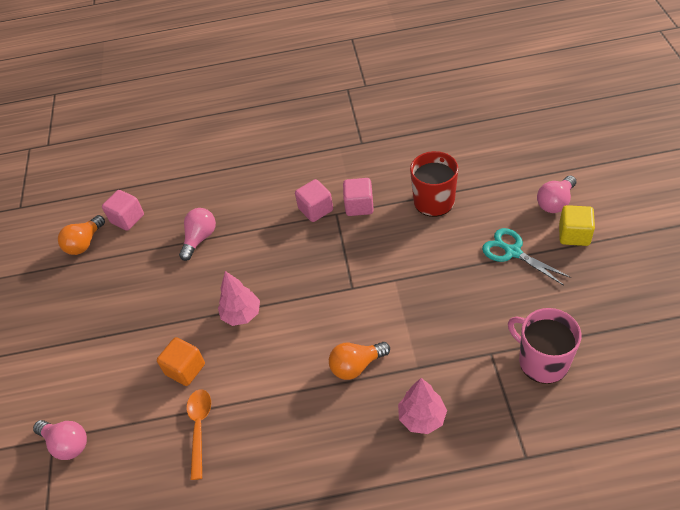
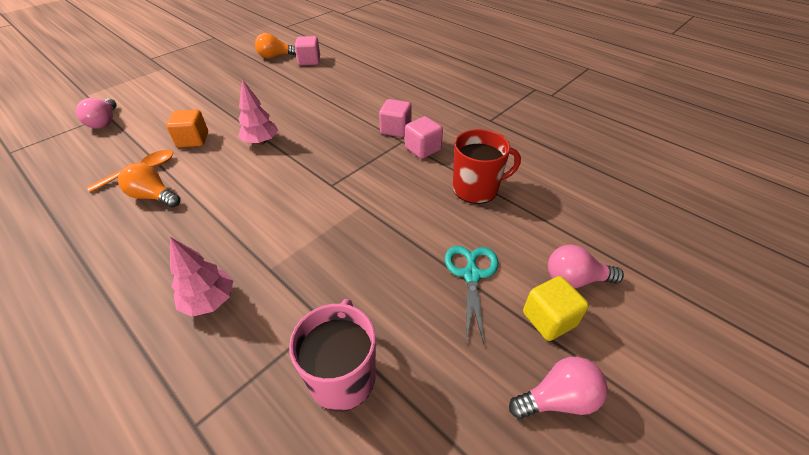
camera: 45 degrees right, 5 degrees down
pink light bulb [179,208,216,261] -> pink light bulb moved to [509,357,608,419]
orange light bulb [329,342,390,380] -> orange light bulb moved to [118,163,181,208]

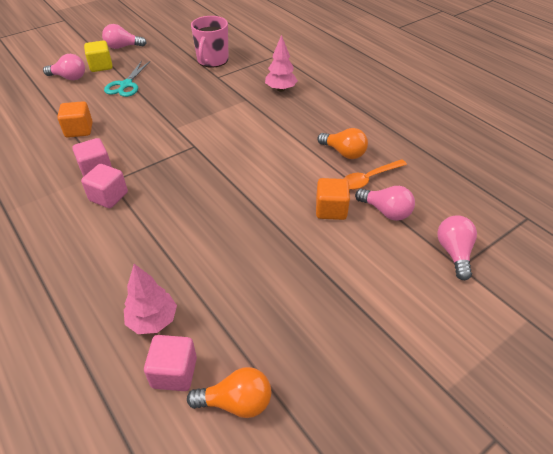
camera: 170 degrees left, 0 degrees up
pink tree [238,79,278,145] -> pink tree moved to [124,264,177,334]
red mug [453,129,521,204] -> orange cube [57,101,93,138]
none -> pink light bulb [355,186,415,221]

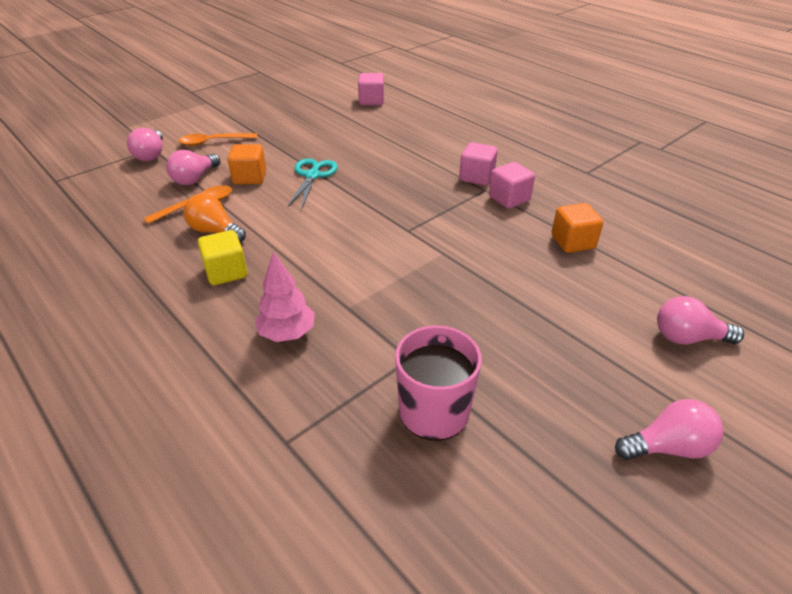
camera: 175 degrees right, 5 degrees down
yellow cube [84,40,113,72] -> yellow cube moved to [198,230,247,285]
turquoise scissors [104,61,150,97] -> turquoise scissors moved to [288,158,338,209]
pink tree [124,264,177,334] -> none
orange light bulb [187,367,271,418] -> none
pink light bulb [355,186,415,221] -> pink light bulb turned 90 degrees counterclockwise [166,150,221,185]
none -> orange spoon [178,133,258,146]

